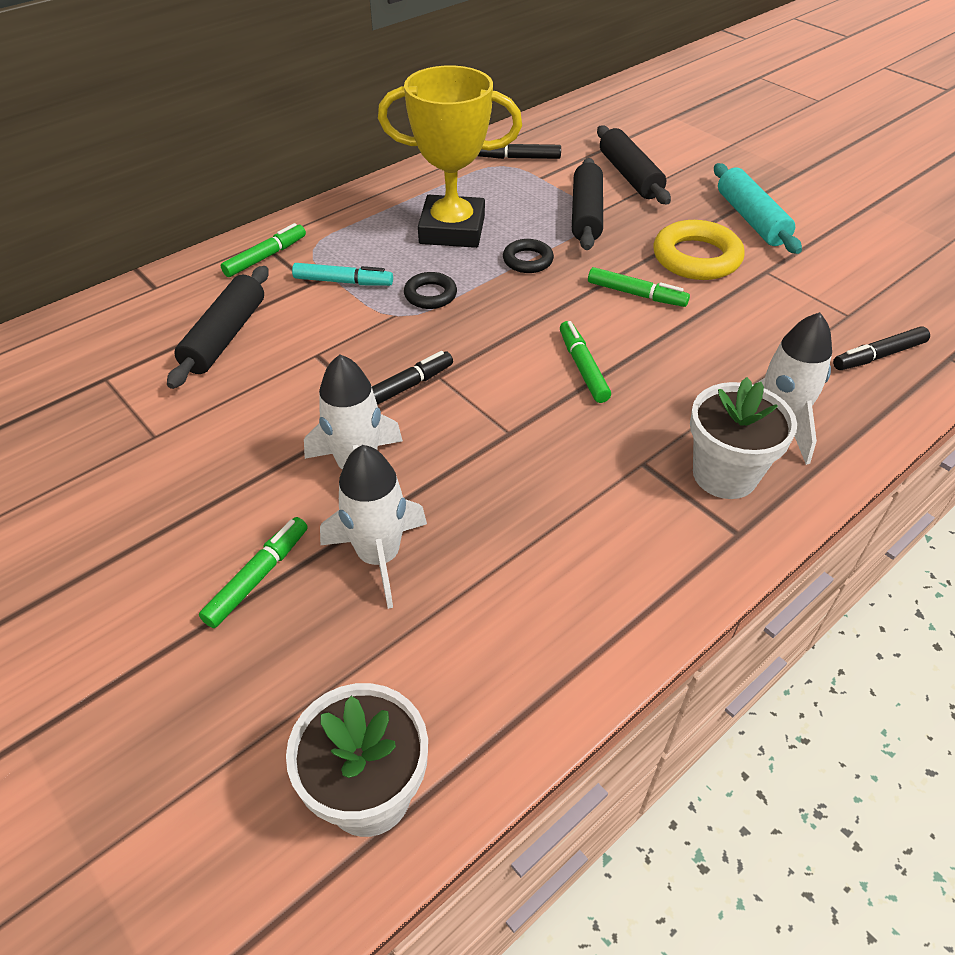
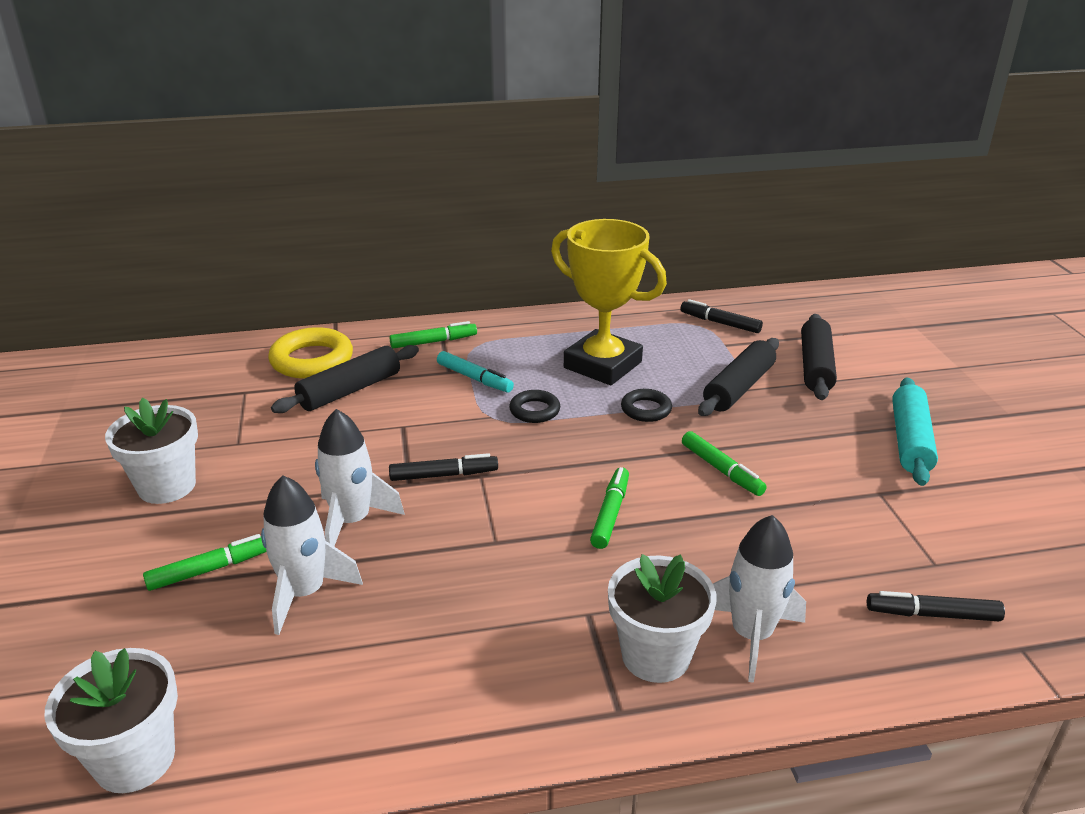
camera: 30 degrees right, 15 degrees down
yellow ring [653,220,745,280] -> yellow ring moved to [268,327,353,378]
none -> white flower pot [105,398,198,504]

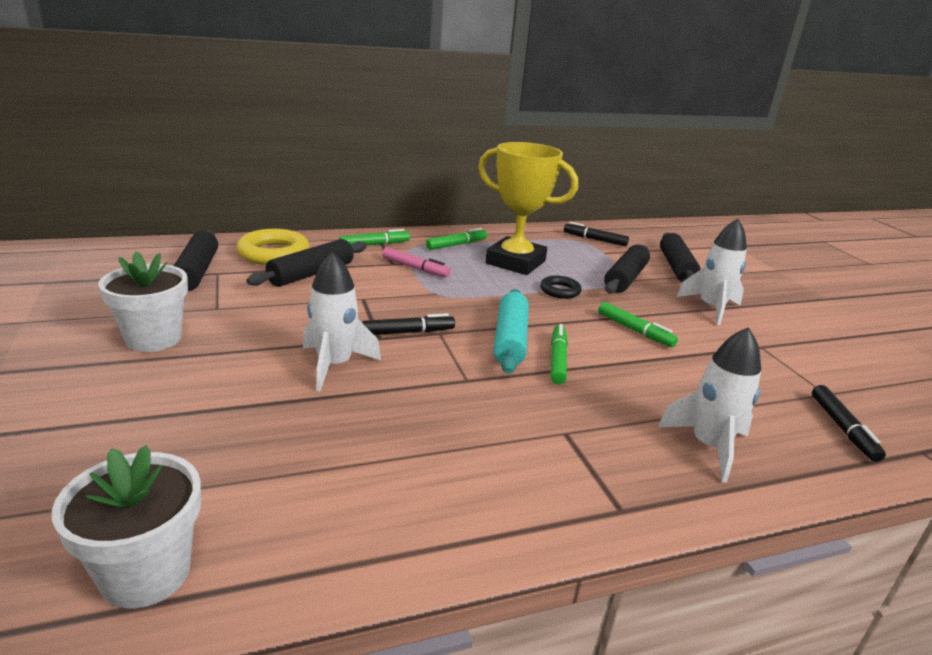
camera: 10 degrees left, 5 degrees down
green marker [143,534,267,591] -> green marker moved to [426,228,487,250]
white rocket [261,475,363,635] -> white rocket moved to [677,219,747,325]
turquoise marker [437,351,514,393] -> pink marker [382,247,451,277]
black ring [509,390,560,423] -> none
white flower pot [608,554,717,683] -> none
black marker [867,591,1005,621] -> black marker turned 90 degrees counterclockwise [812,385,886,462]
turquoise rolling pin [892,377,938,486] -> turquoise rolling pin moved to [494,289,529,374]
none -> black rolling pin [174,230,218,291]

